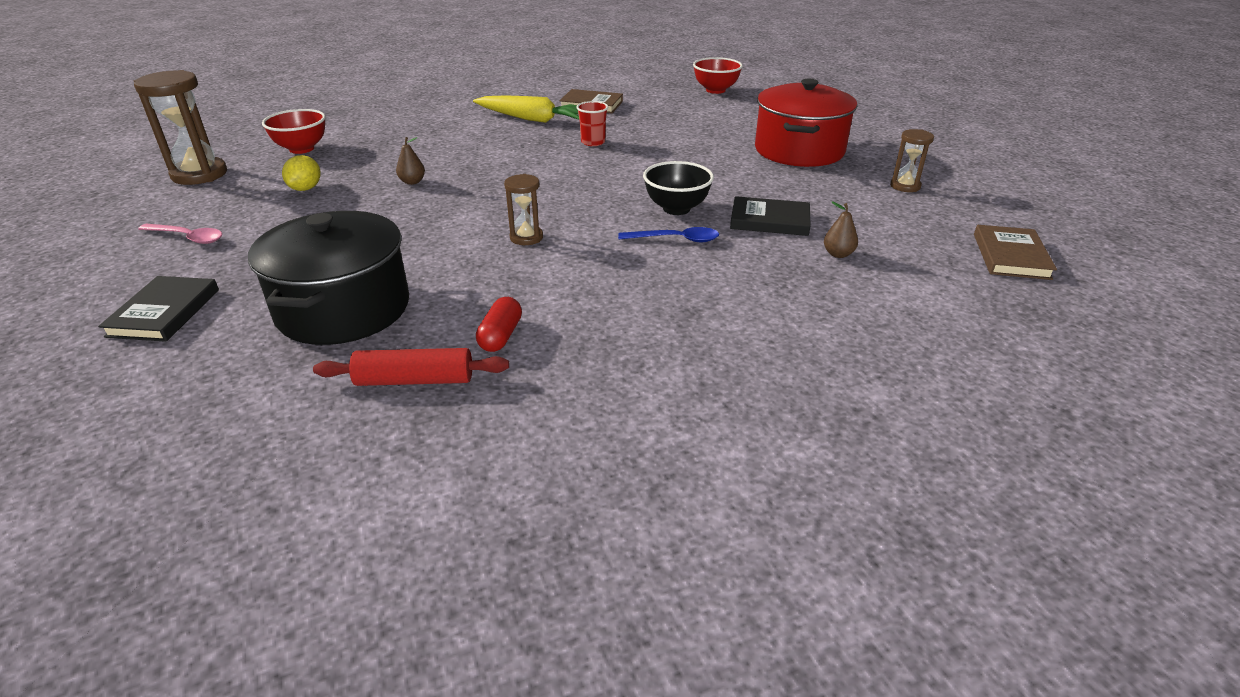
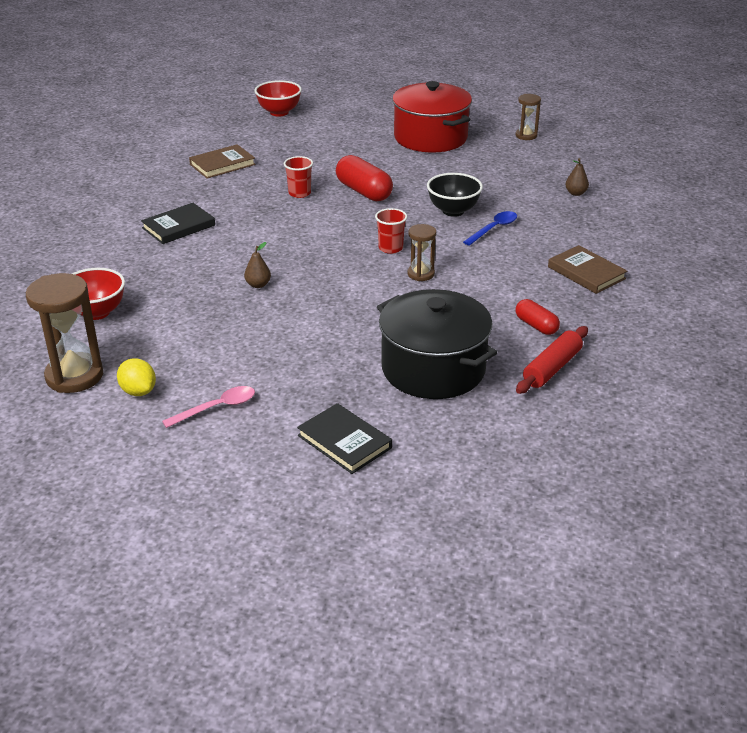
camera: 50 degrees left, 0 degrees up
yellow lemon [282,155,321,191] -> yellow lemon moved to [117,358,156,396]
yellow carrot [473,95,579,123] -> none
black book [730,196,811,236] -> black book moved to [141,203,215,244]
brown book [974,225,1057,280] -> brown book moved to [548,245,627,294]
none -> red capsule [336,155,393,201]
none -> red cup [375,208,407,254]

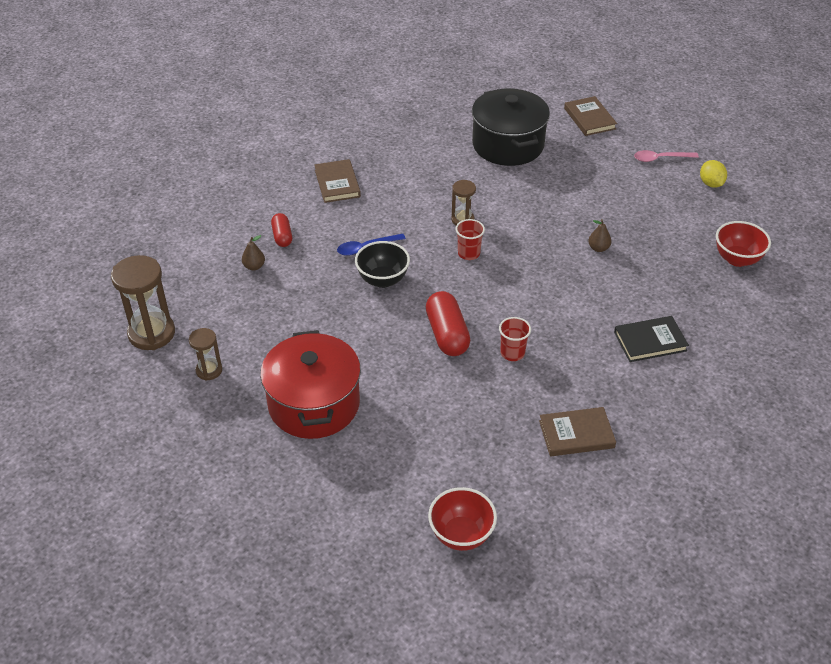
camera: 155 degrees left, 10 degrees up
brown hourglass [26,273,103,393] -> brown hourglass moved to [111,255,175,350]
black book [297,403,392,474] -> brown book [564,96,617,136]
red capsule [516,299,560,335] -> red capsule moved to [271,213,292,247]
red rolling pin [516,326,588,394] -> none

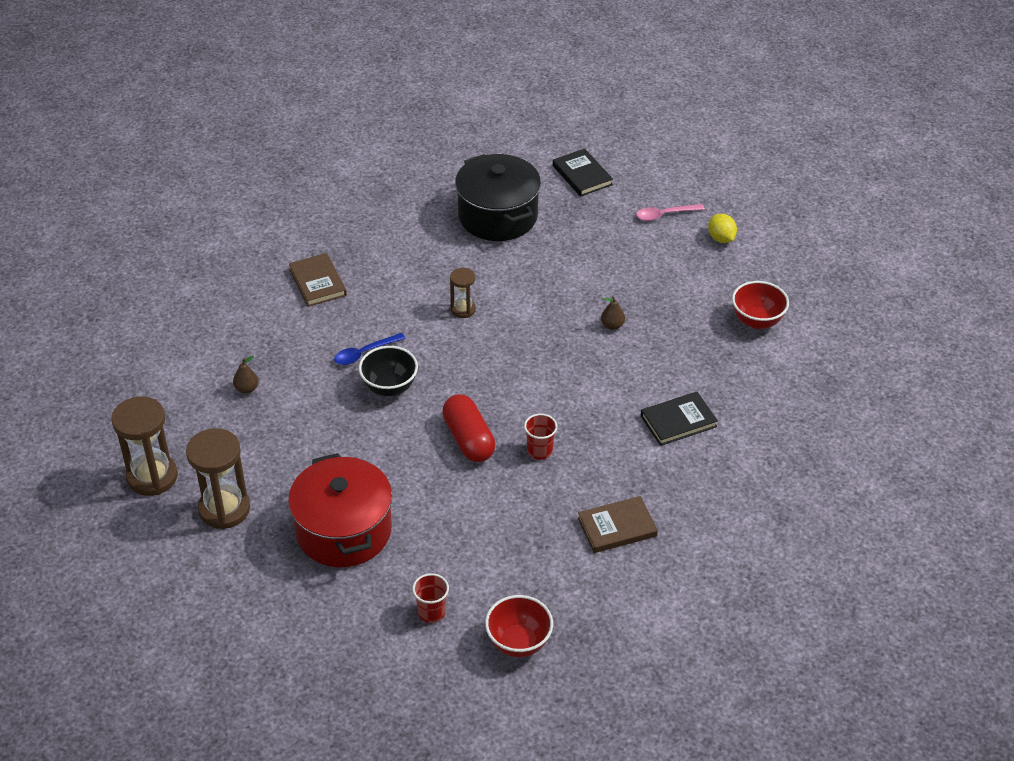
camera: 10 degrees left, 0 degrees up
brown hourglass [189,328,222,381] -> brown hourglass [186,428,250,529], size x1.82
red capsule [271,213,292,247] -> none
red cup [456,219,485,260] -> red cup moved to [412,573,449,623]
brown book [564,96,617,136] -> black book [553,149,613,197]

